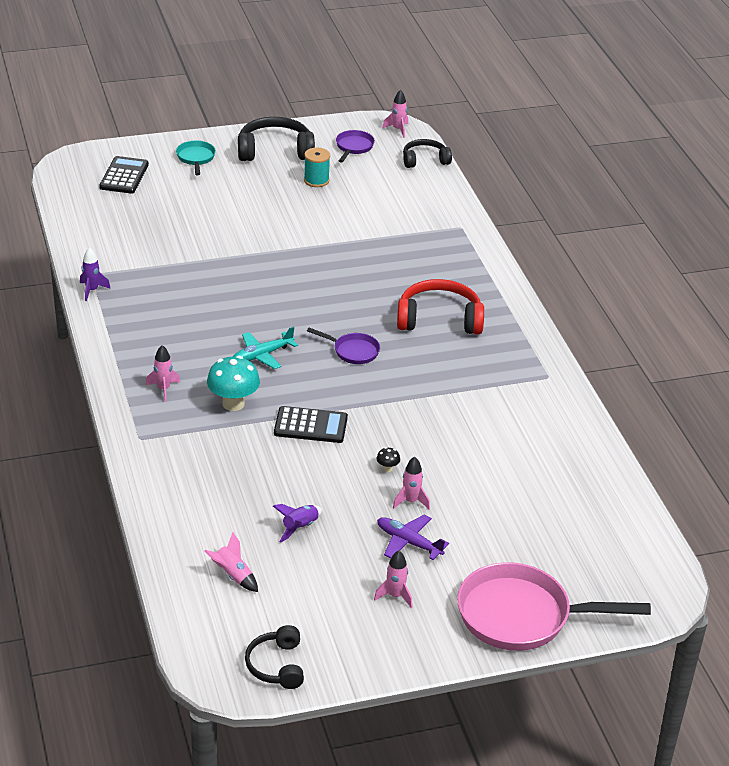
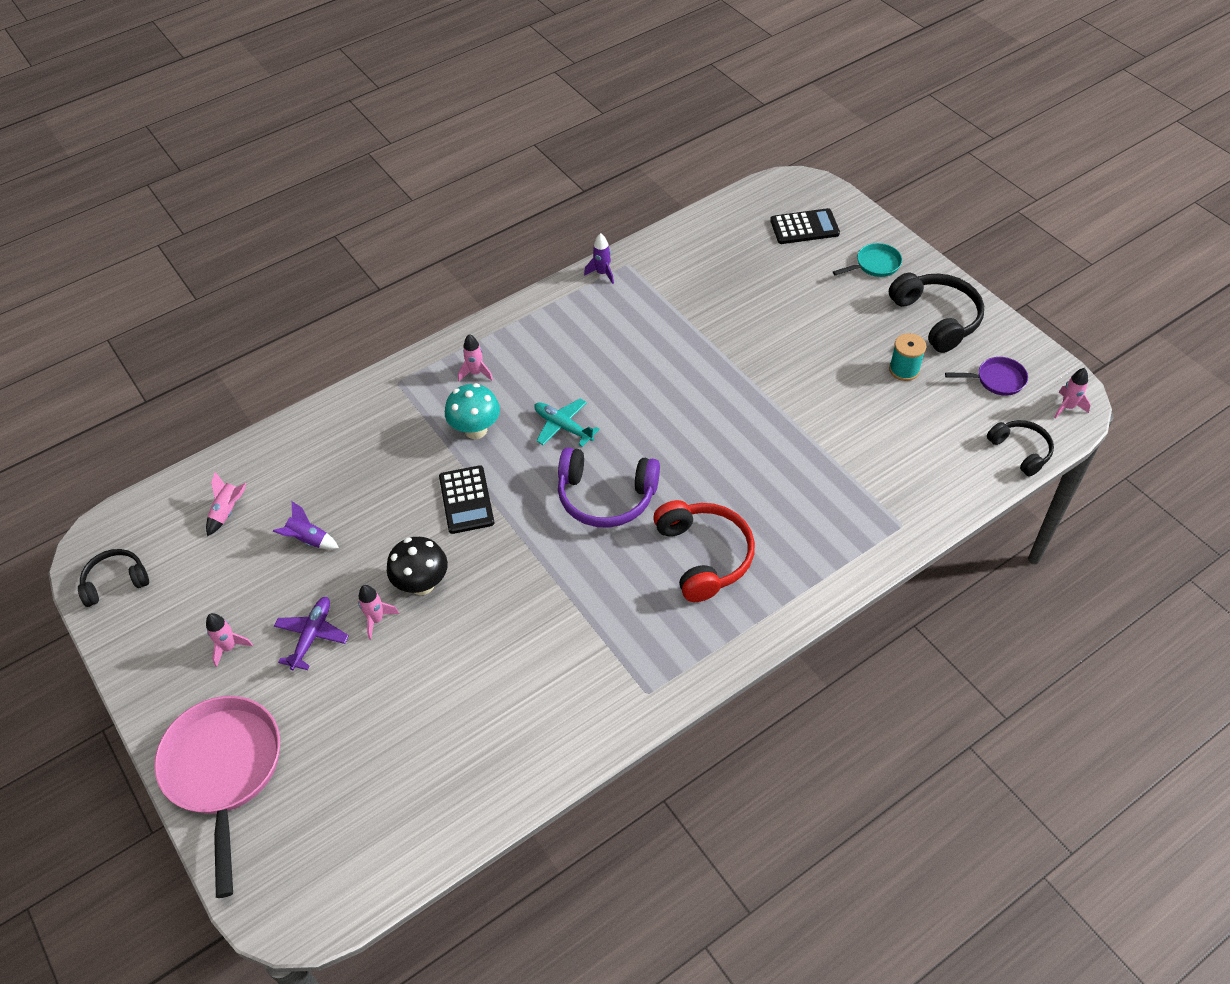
camera: 75 degrees right, 15 degrees up
purple pan [307,328,380,364] -> purple headphones [558,447,660,528]
black mushroom [377,447,400,472] -> black mushroom [387,537,448,595], size x2.30

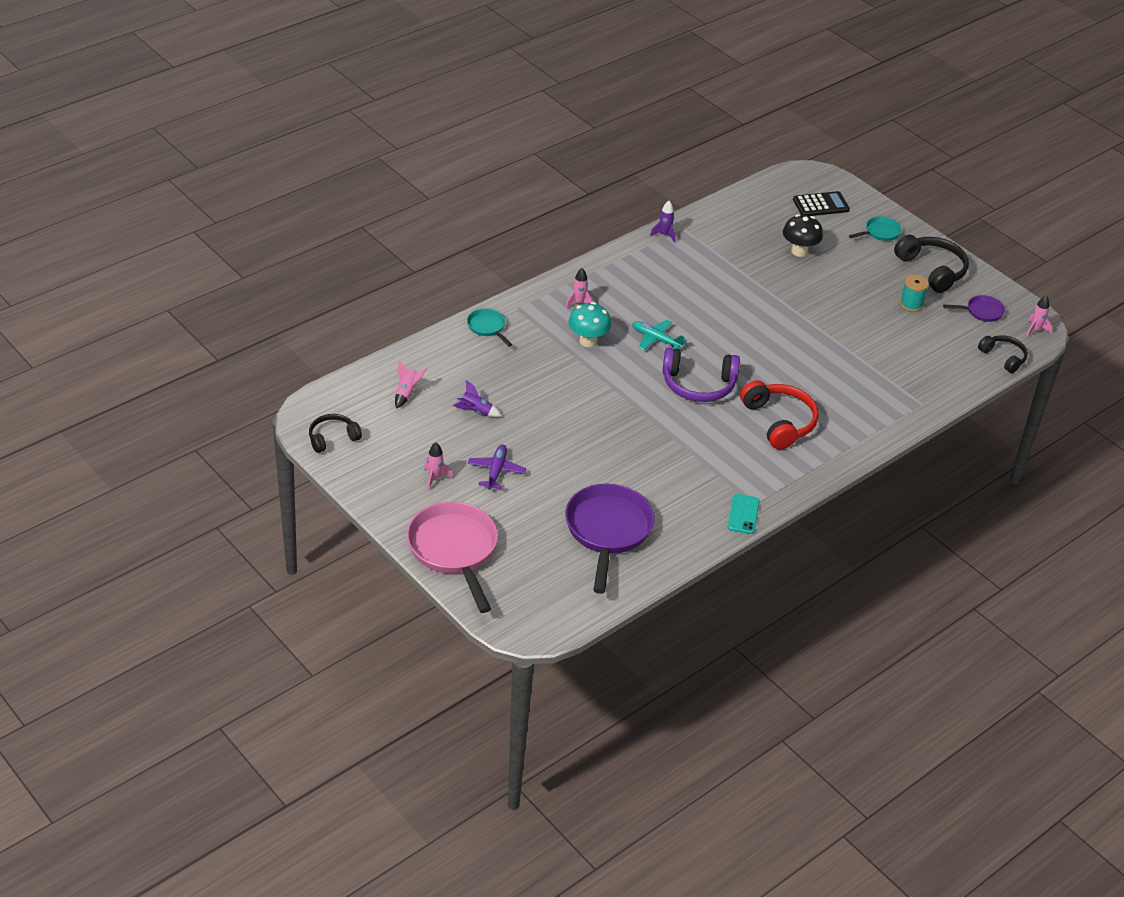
camera: 10 degrees left, 10 degrees down
pink rocket [358,585,399,640] -> none
black mushroom [387,537,448,595] -> black mushroom moved to [783,214,823,257]
black calculator [439,465,494,534] -> none
none -> turquoise pan [467,309,512,347]
none -> purple pan [565,484,654,594]
none -> turquoise phone [728,494,760,534]

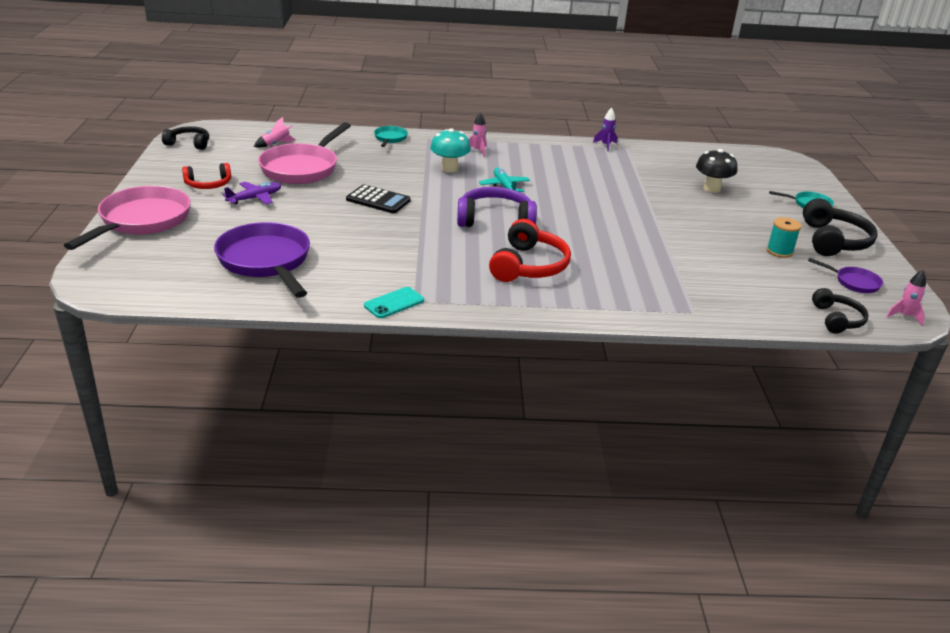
camera: 40 degrees right, 10 degrees down
pink rocket [424,442,453,490] -> red headphones [182,163,231,189]
purple rocket [453,380,502,417] -> pink pan [258,122,351,184]
purple pan [565,484,654,594] -> purple pan turned 75 degrees counterclockwise [214,222,310,298]
purple headphones [662,347,740,402] -> purple headphones turned 135 degrees clockwise [457,187,537,227]
black calculator [793,191,850,216] -> black calculator moved to [346,184,411,213]

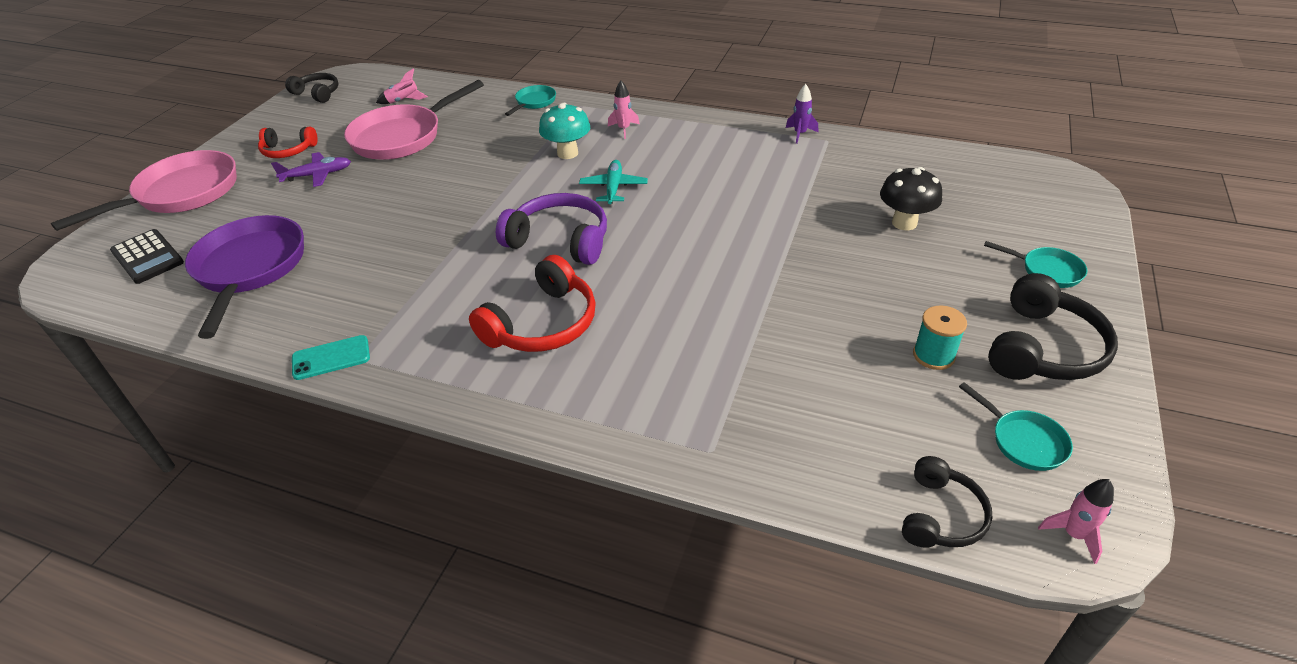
camera: 25 degrees right, 10 degrees up
black calculator [346,184,411,213] -> black calculator moved to [110,229,184,284]
purple pan [808,258,883,293] -> turquoise pan [959,382,1073,471]

